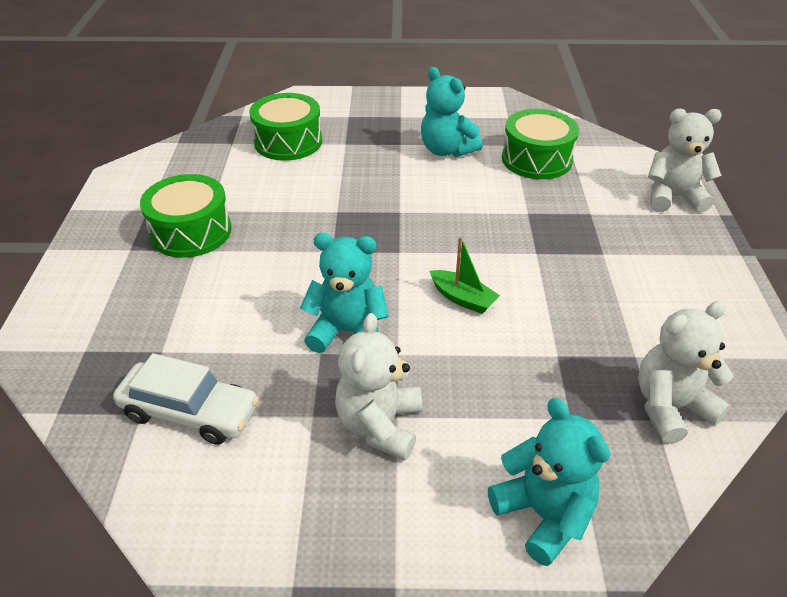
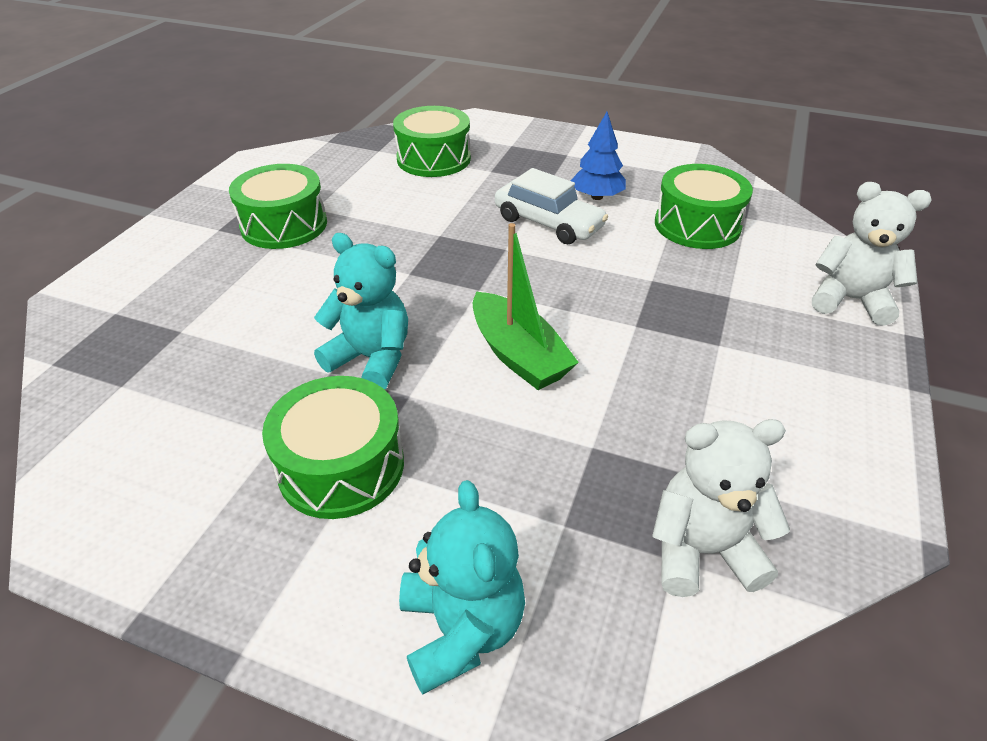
camera: 20 degrees right, 0 degrees up
white car [113,353,259,445] -> white car moved to [495,168,608,244]
white teddy bear [335,313,422,460] -> green drum [262,376,404,519]
turquoise teddy bear [421,67,482,157] -> blue tree [571,112,626,200]
green boat [430,236,500,314] -> green boat [473,223,579,390], size x1.58

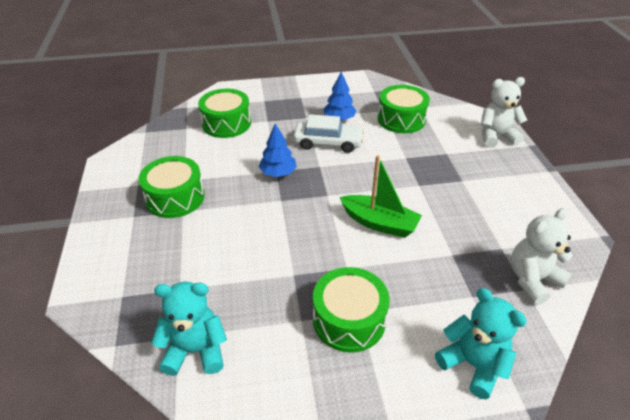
camera: 30 degrees left, 0 degrees up
turquoise teddy bear [314,233,408,389] -> turquoise teddy bear moved to [151,282,227,376]
none -> blue tree [259,123,297,177]

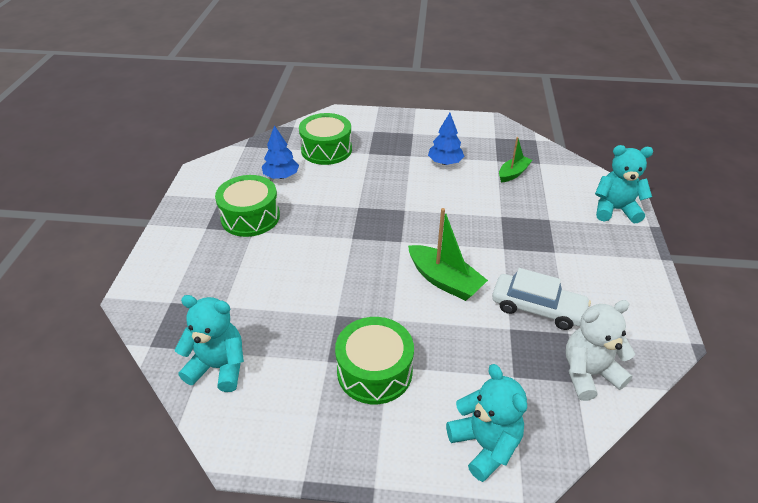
camera: 15 degrees right, 0 degrees up
blue tree [259,123,297,177] -> blue tree moved to [262,125,299,179]
white car [294,114,364,153] -> white car moved to [492,268,591,330]
green drum [378,85,430,133] -> green boat [499,137,533,182]
white teddy bear [481,77,527,148] -> turquoise teddy bear [595,145,653,223]

